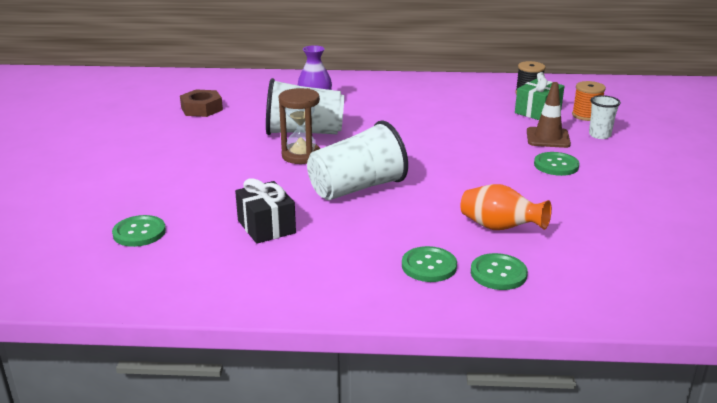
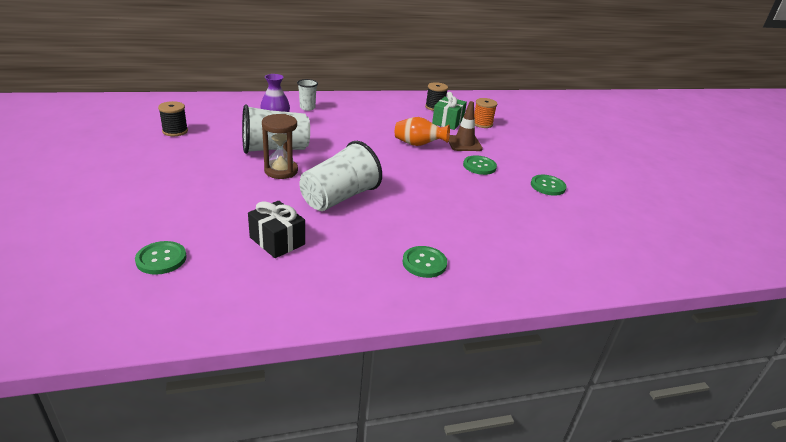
camera: 20 degrees left, 5 degrees up
brown nut [180,89,223,117] -> black spool [158,101,188,136]
orange vase [460,184,552,230] -> orange vase moved to [395,117,450,146]
green button [471,253,528,290] -> green button moved to [531,175,566,196]
white cup [589,95,621,139] -> white cup moved to [297,79,318,111]

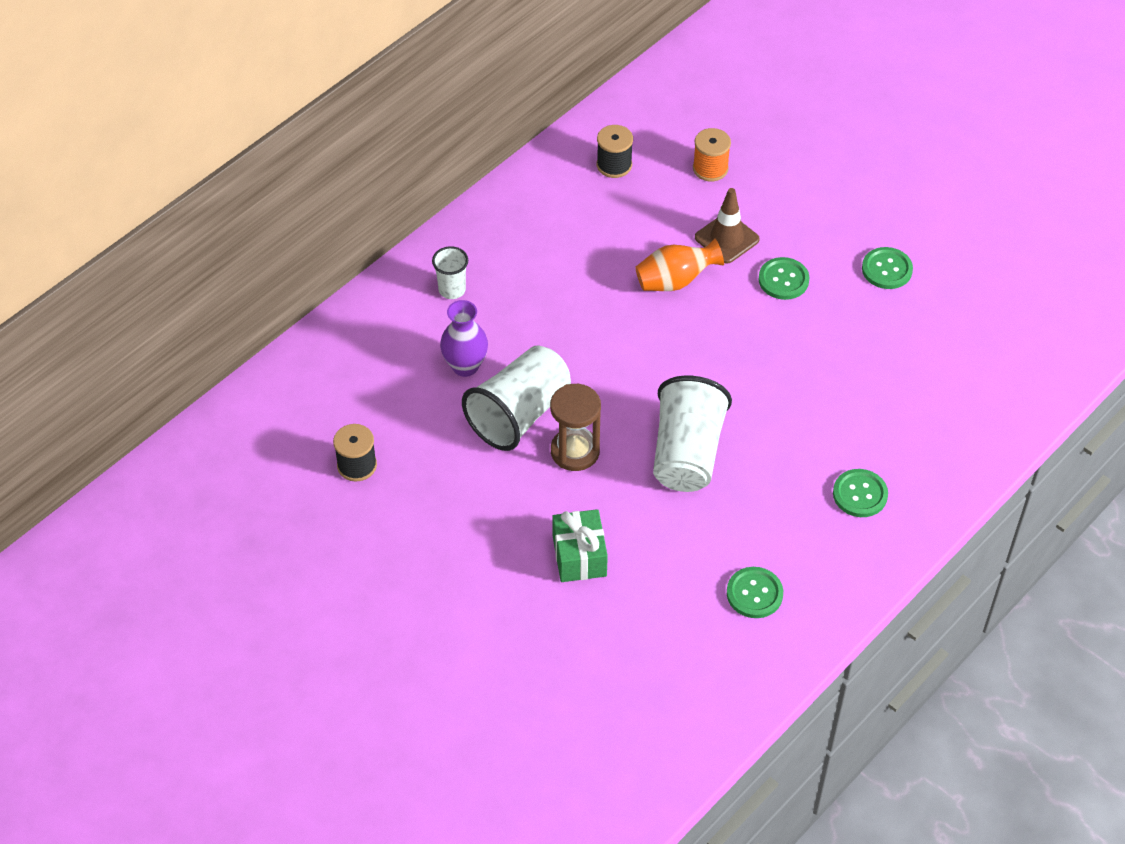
camera: 30 degrees left, 20 degrees up
green button [135,241,187,275] -> green button moved to [727,567,783,618]
black gift [248,201,305,258] -> none
green gift [432,92,467,130] -> green gift moved to [552,509,608,582]

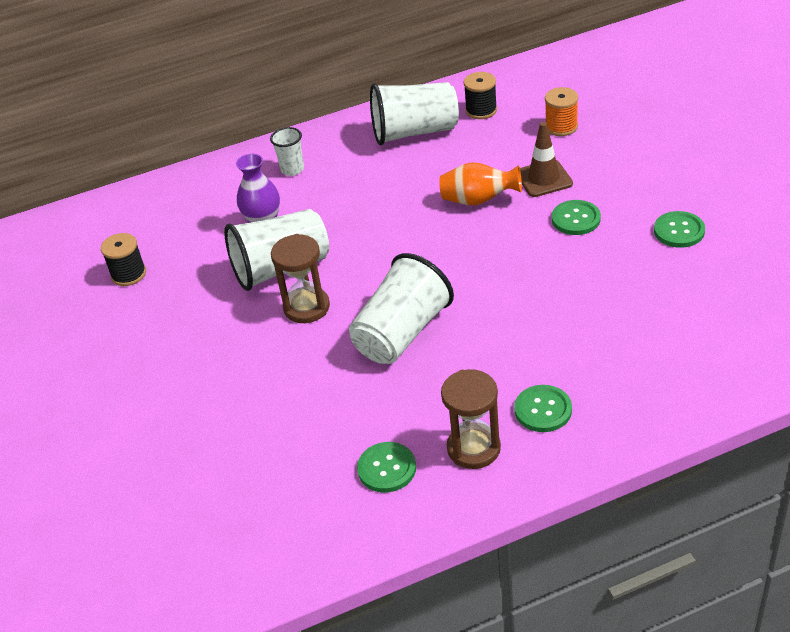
camera: 30 degrees right, 10 degrees down
green gift [552,509,608,582] -> none
none -> white cup [370,82,459,145]
none -> brown hourglass [441,369,501,469]

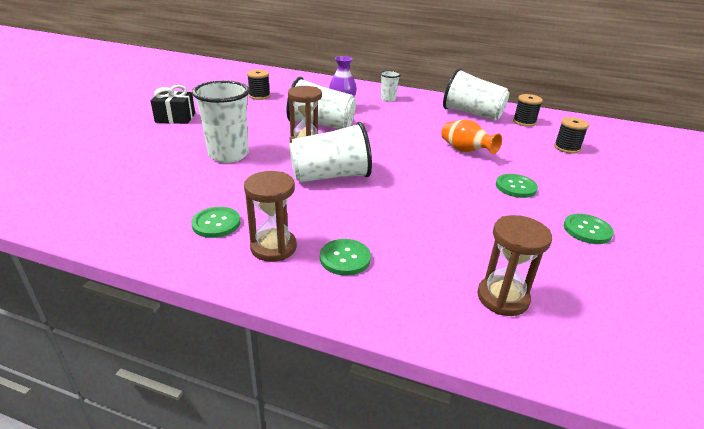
camera: 35 degrees right, 10 degrees down
brown traffic cone [520,122,573,197] -> none
orange spool [545,87,578,136] -> black spool [554,117,589,154]
none -> black gift [151,85,195,124]
none -> white cup [192,80,250,163]
none -> brown hourglass [477,215,552,316]

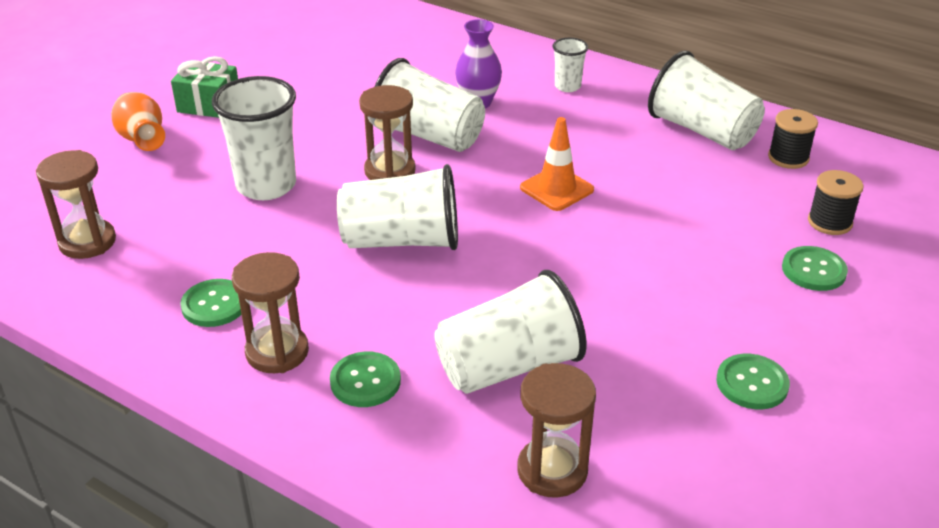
camera: 15 degrees right, 5 degrees up
black gift [151,85,195,124] -> green gift [171,56,238,118]
black spool [247,69,270,100] -> none
orange vase [441,119,502,154] -> orange vase moved to [111,92,165,151]
green button [496,174,538,198] -> green button moved to [782,246,848,291]
none -> brown hourglass [36,150,116,259]
none -> white cup [434,270,587,394]
none -> orange traffic cone [520,117,594,211]

